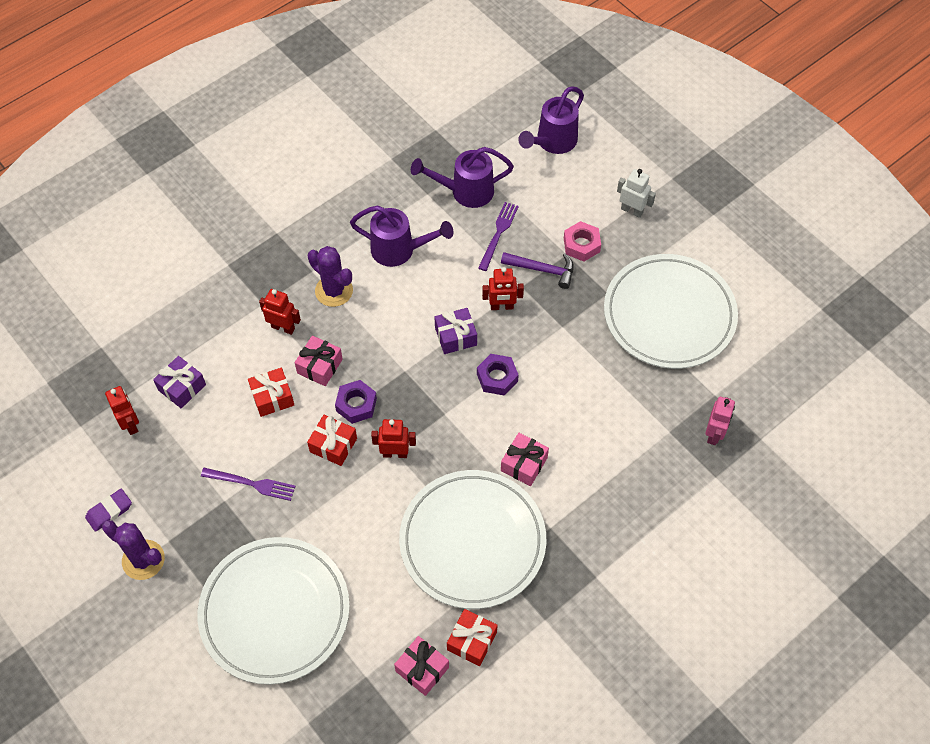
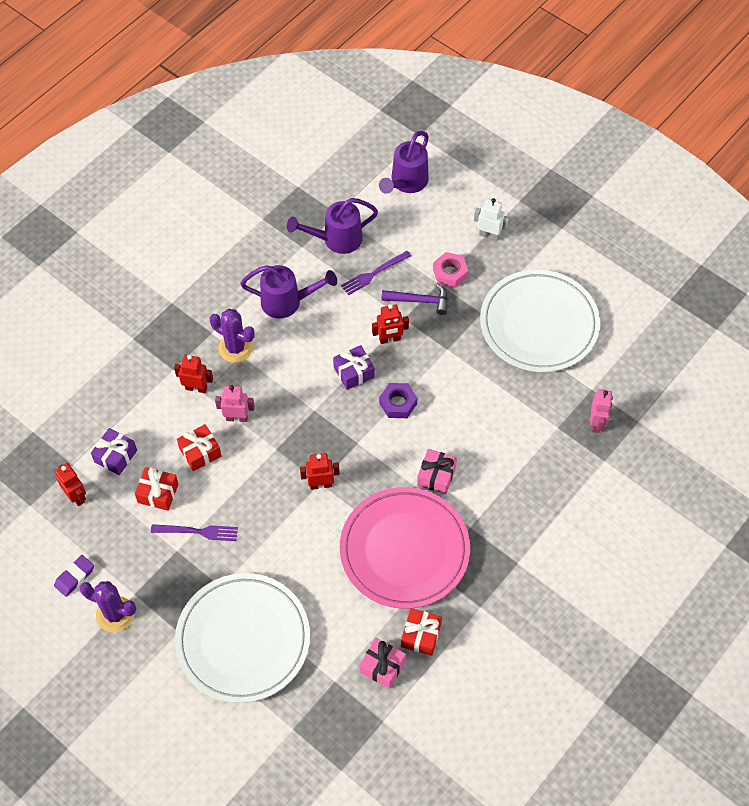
camera: 10 degrees left, 0 degrees up
pink gift [295,336,343,386] -> pink robot [215,385,255,422]
red gift [307,415,357,466] -> red gift moved to [135,467,179,511]
purple nut [335,380,377,424] -> none
white plate [399,470,546,609] -> pink plate [340,487,470,609]
purple fork [478,202,519,271] -> purple fork turned 135 degrees counterclockwise [341,251,411,295]

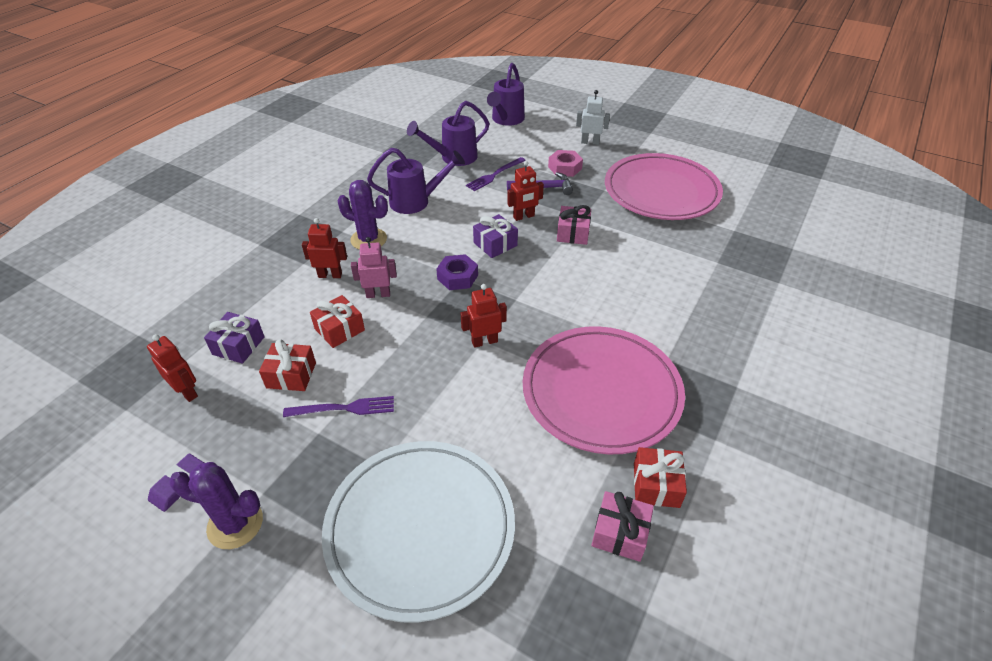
camera: 10 degrees left, 15 degrees down
purple nut [379,383,417,418] -> purple nut moved to [436,254,478,290]
pink gift [417,449,457,494] -> pink gift moved to [557,205,591,245]
white plate [480,270,600,372] -> pink plate [605,153,723,220]
pink robot [590,390,613,433] -> none

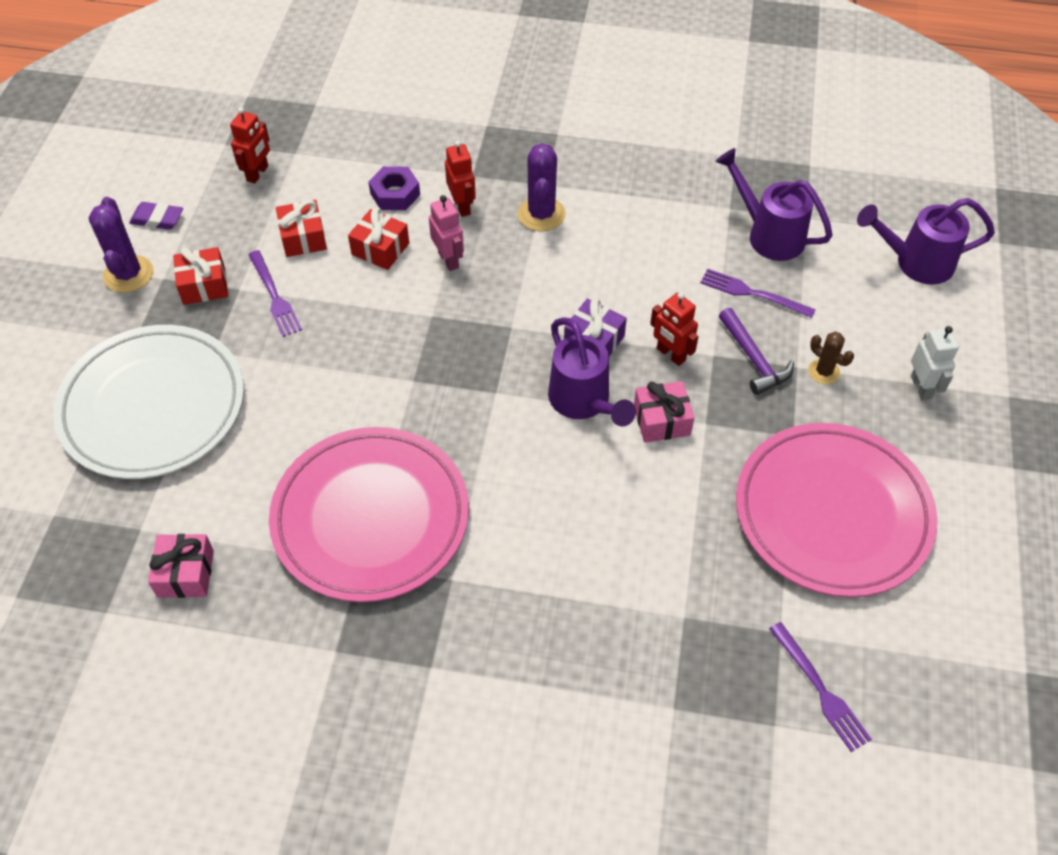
camera: 70 degrees right, 10 degrees up
purple gift [204,312,265,364] -> none
purple watering can [367,148,465,214] -> purple watering can moved to [548,317,636,426]
purple nut [436,254,478,290] -> purple nut moved to [369,166,420,210]
red robot [461,284,507,348] -> none
pink nut [548,150,583,177] -> brown cactus [808,332,854,384]
red gift [634,447,687,508] -> red gift moved to [173,247,228,305]
none -> purple fork [769,622,872,752]

